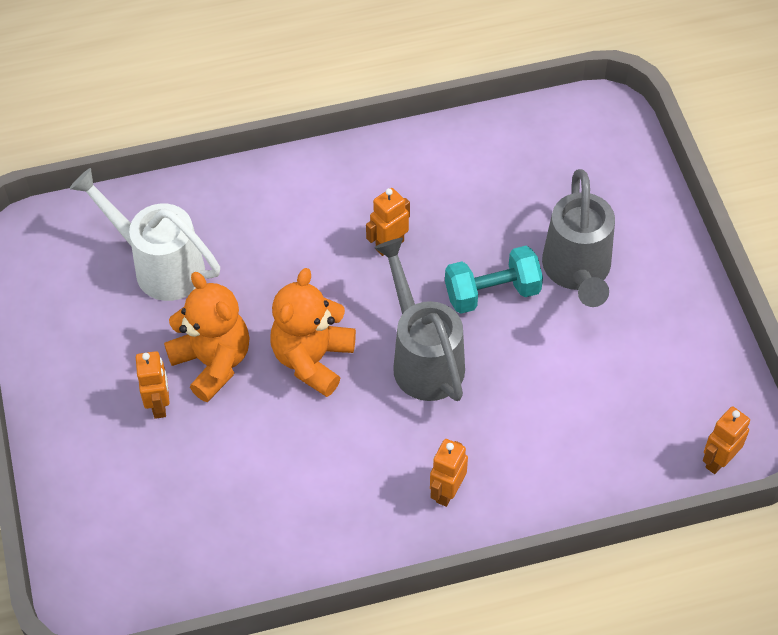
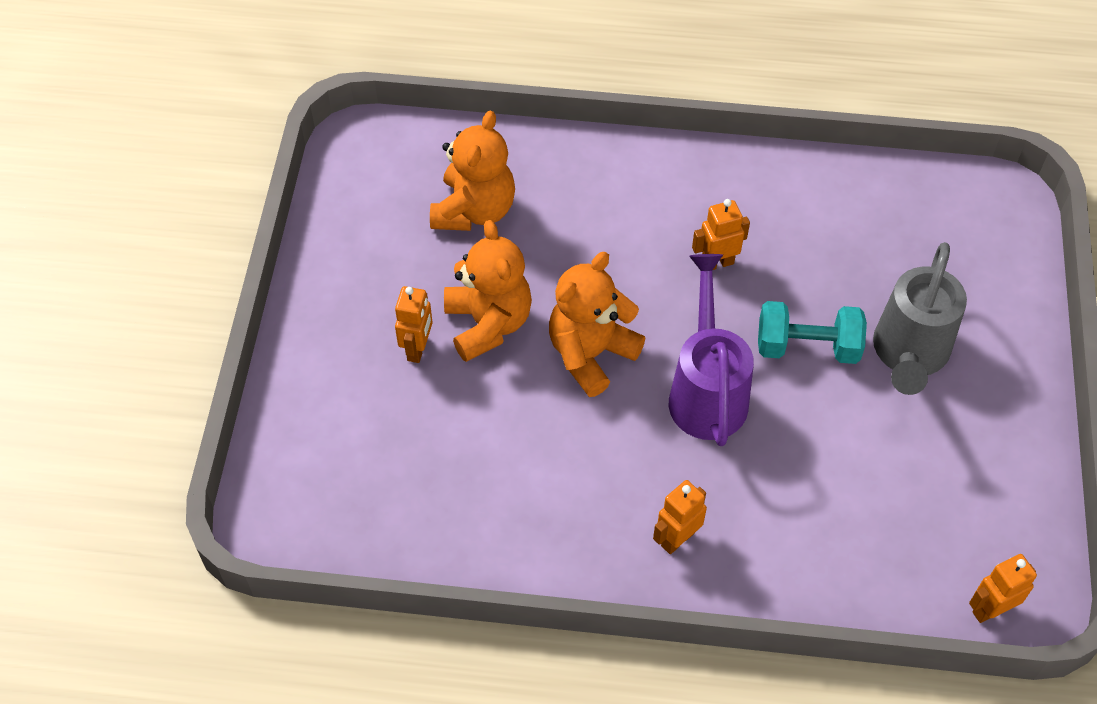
camera: 20 degrees right, 0 degrees up
white watering can [69,168,220,301] -> orange teddy bear [430,110,515,231]
grey watering can [374,238,465,401] -> purple watering can [669,254,754,446]

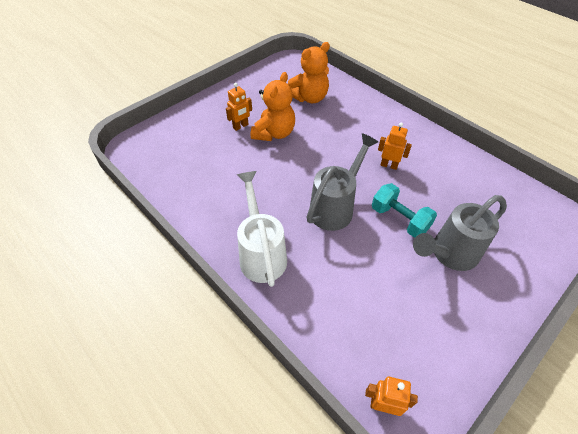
camera: 40 degrees right, 5 degrees down
orange teddy bear [549,252,646,397] -> none
orange robot [653,480,707,554] -> white watering can [237,171,287,287]
purple watering can [669,254,754,446] -> grey watering can [307,133,378,231]

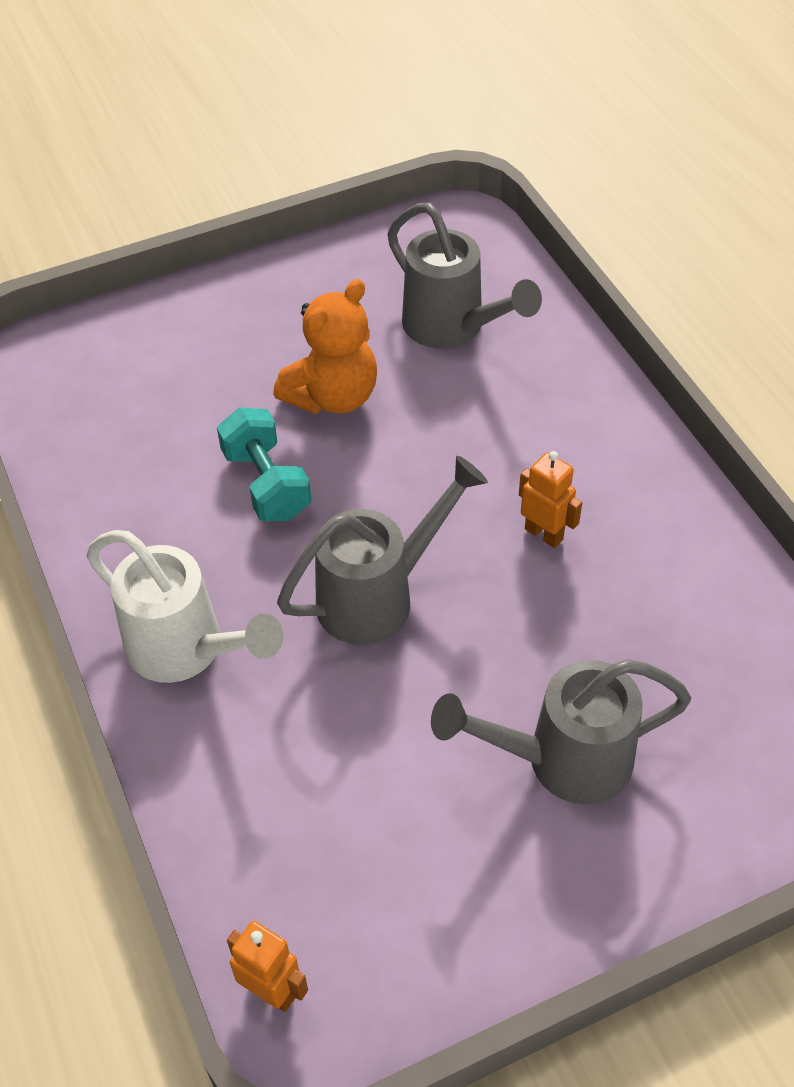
camera: 20 degrees right, 0 degrees up
orange robot [226,83,252,131] -> none
white watering can [237,171,287,287] -> white watering can turned 120 degrees clockwise [87,530,283,683]
orange teddy bear [288,42,330,103] -> grey watering can [387,203,542,349]
turquoise dumbbell [372,183,437,238] -> turquoise dumbbell moved to [217,407,311,521]

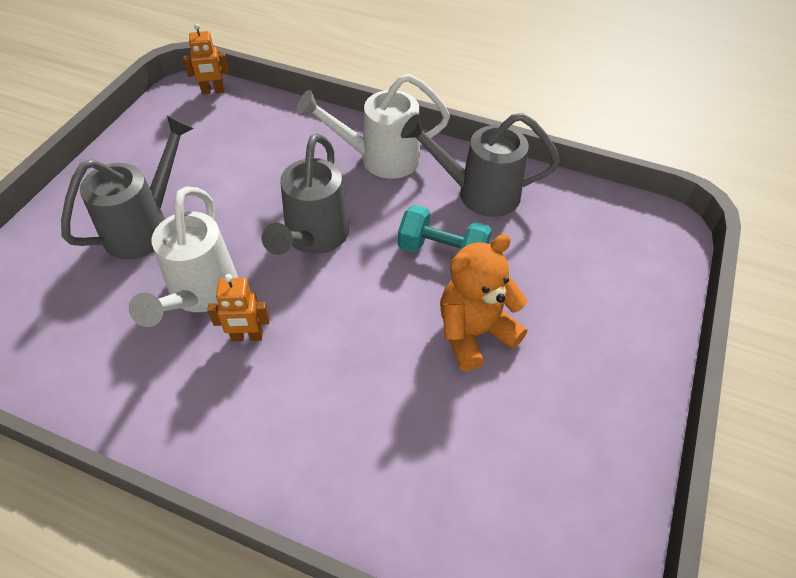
camera: 135 degrees right, 0 degrees up
orange teddy bear [273,279,377,414] -> orange teddy bear turned 60 degrees clockwise [440,234,528,371]
grey watering can [387,203,542,349] -> grey watering can moved to [401,113,560,217]
none -> white watering can [129,186,238,327]

